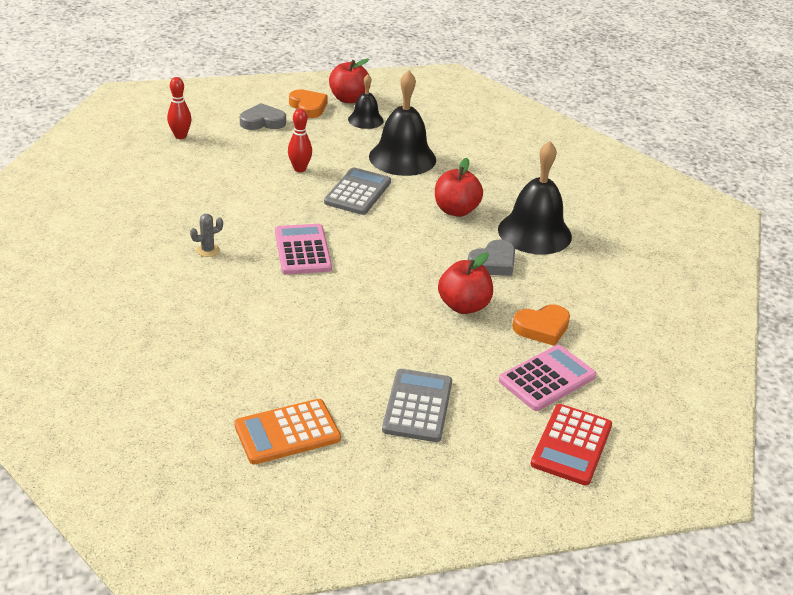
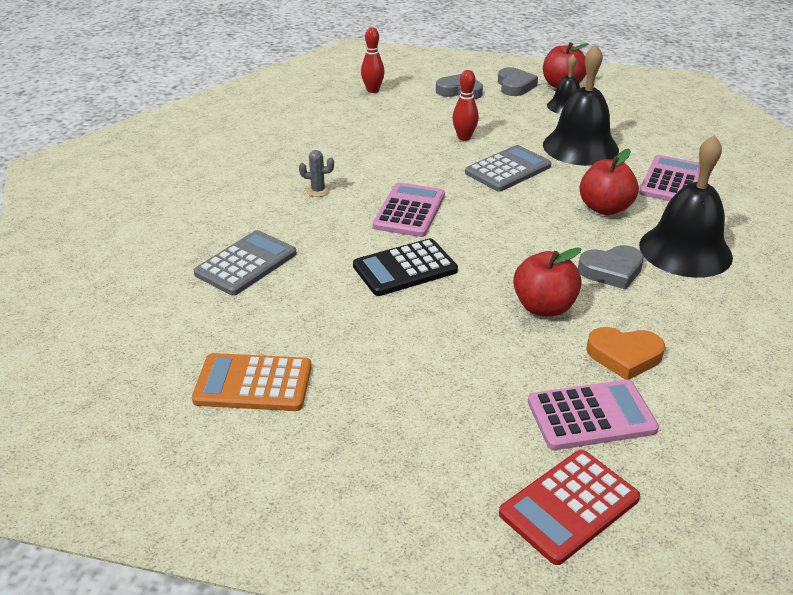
camera: 30 degrees right, 0 degrees up
orange heart [289,89,328,118] -> grey heart [498,67,538,96]
grey calculator [382,369,452,442] -> grey calculator moved to [194,230,297,296]
none -> black calculator [353,238,458,296]
none -> pink calculator [639,155,700,201]

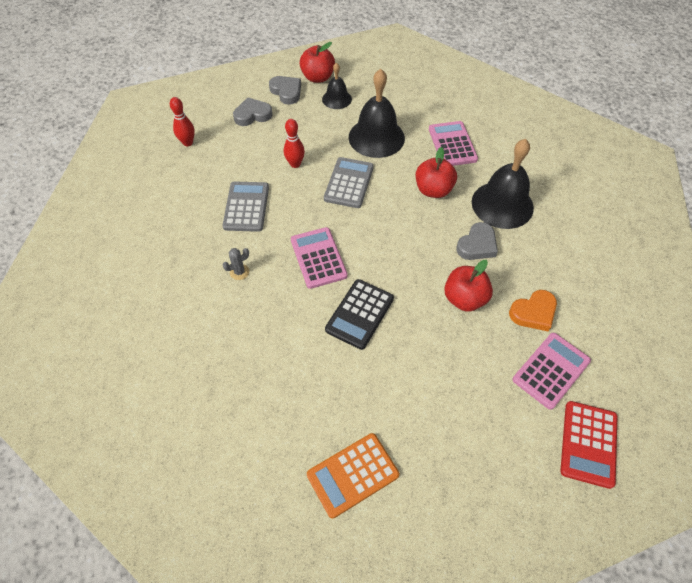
camera: 35 degrees left, 20 degrees up
grey calculator [194,230,297,296] -> grey calculator moved to [222,181,269,232]

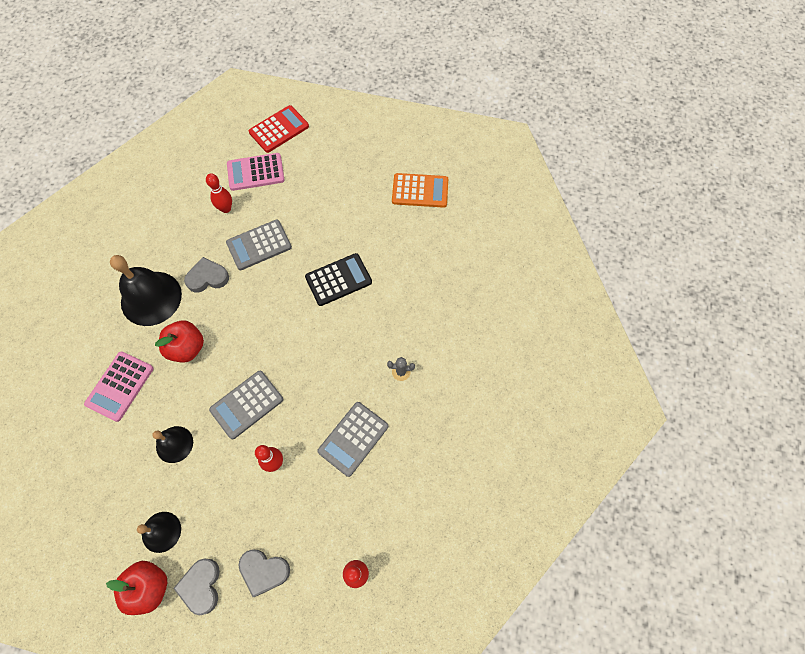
camera: 145 degrees left, 10 degrees up
pink calculator [291,227,348,289] -> none
black bell [349,69,405,158] -> black bell [152,426,193,463], size x0.56
red apple [444,260,493,312] -> grey calculator [226,220,292,270]
orange heart [509,290,557,331] -> red bowling pin [206,173,232,213]

